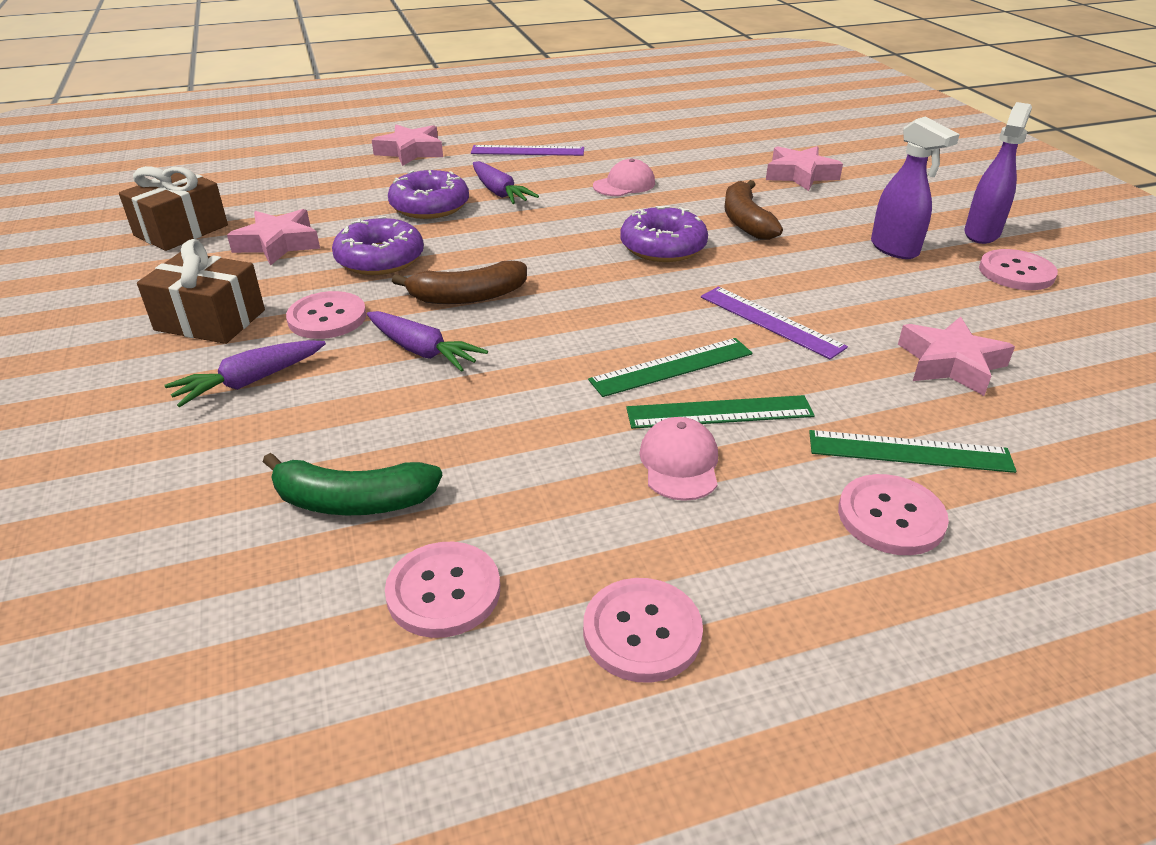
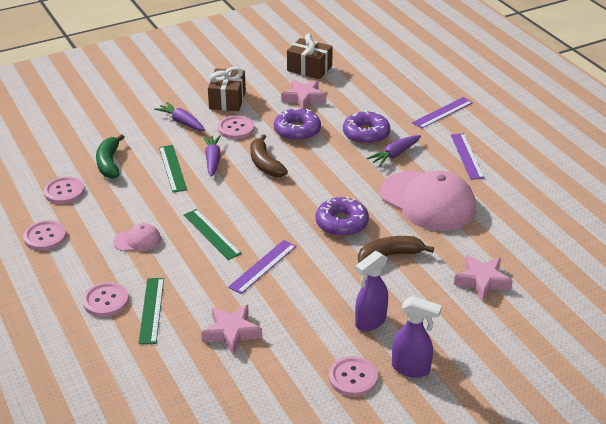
camera: 80 degrees right, 0 degrees up
purple carrot [367,311,488,372] -> purple carrot turned 150 degrees clockwise [203,135,221,177]
pink star [372,124,443,166] -> purple ruler [412,97,473,129]
pink cap [593,159,655,196] -> pink cap [380,171,476,231], size x2.26
green ruler [626,395,815,429] -> green ruler moved to [159,145,187,193]

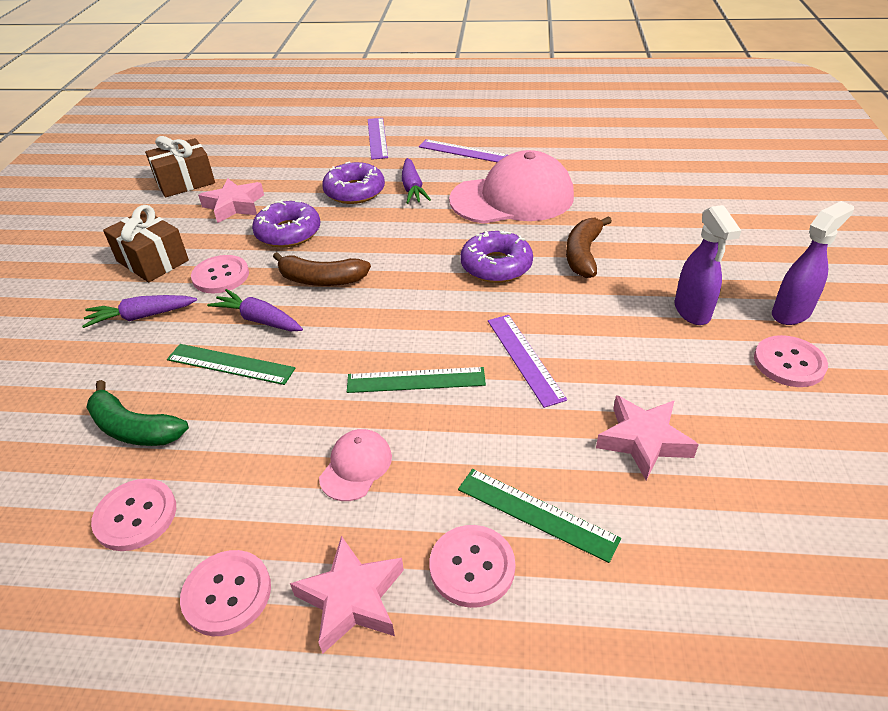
camera: 55 degrees left, 5 degrees up
pink star [454,255,513,302] -> pink star moved to [290,536,404,654]

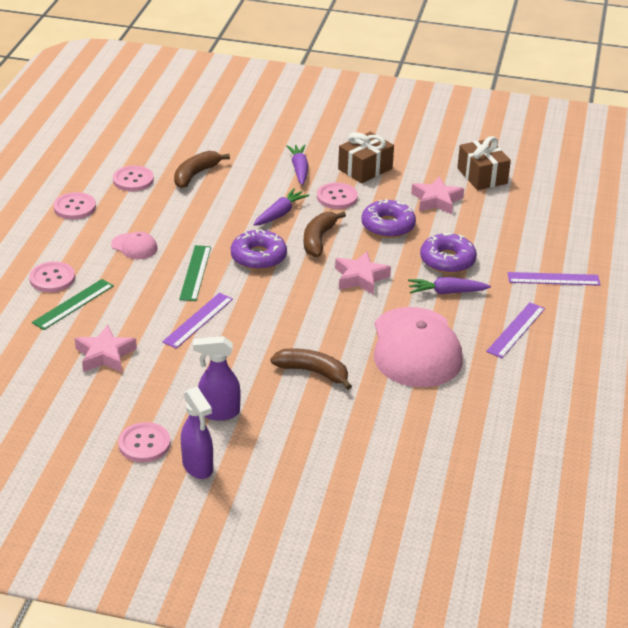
camera: 95 degrees right, 5 degrees down
green banana [86,380,189,446] -> brown banana [174,151,230,188]
green ruler [167,344,295,385] -> none
pink star [290,536,404,654] -> pink star moved to [335,251,391,295]
purple donut [460,230,533,283] -> purple donut moved to [231,229,287,270]
purple ruler [488,315,567,408] -> purple ruler turned 45 degrees counterclockwise [162,293,233,349]

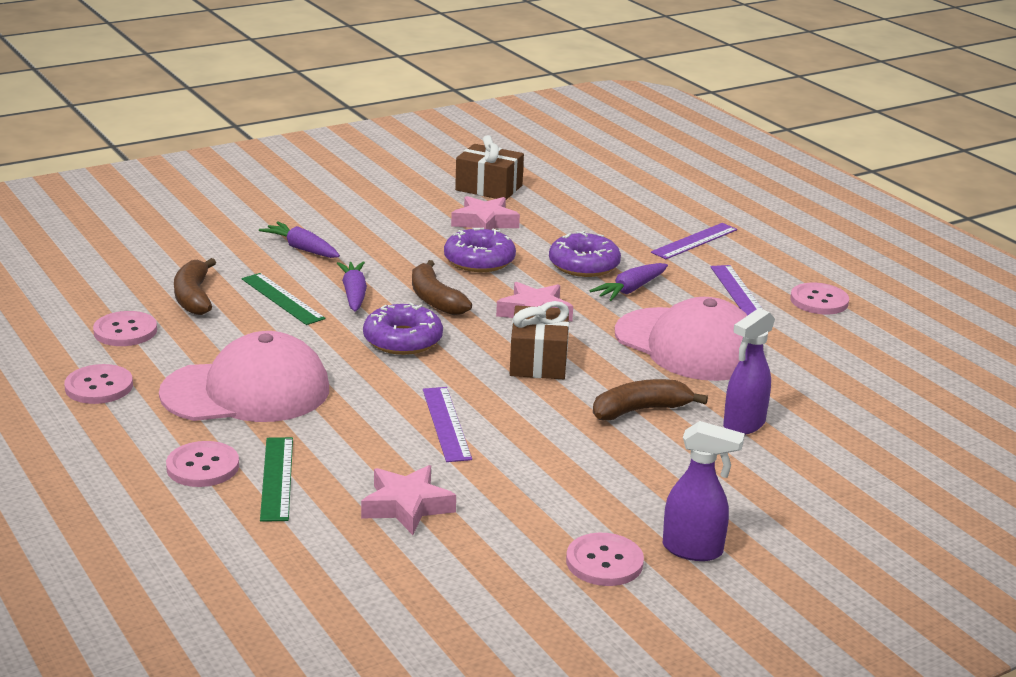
camera: 45 degrees left, 10 degrees down
pink cap [111,232,157,259] -> pink cap [159,331,329,422], size x2.26
green ruler [179,245,211,301] -> green ruler moved to [242,273,325,325]
purple spray bottle [193,336,241,421] -> purple spray bottle moved to [723,308,775,435]
pink button [317,183,358,209] -> pink button moved to [790,283,849,314]
brown gift [338,132,394,183] -> brown gift moved to [510,301,569,379]

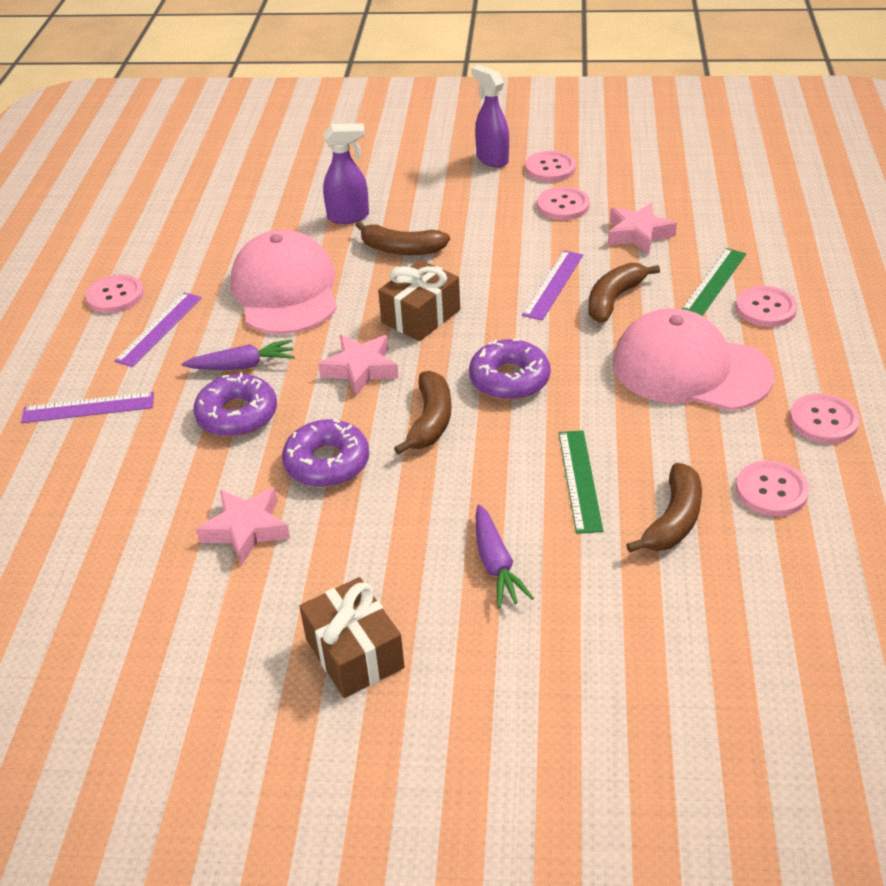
camera: 140 degrees left, 15 degrees up
purple carrot [337,261,367,312] -> none
brown gift [455,135,524,200] -> brown gift moved to [299,577,405,698]
none -> pink button [537,187,590,220]
none -> brown banana [588,263,660,323]

